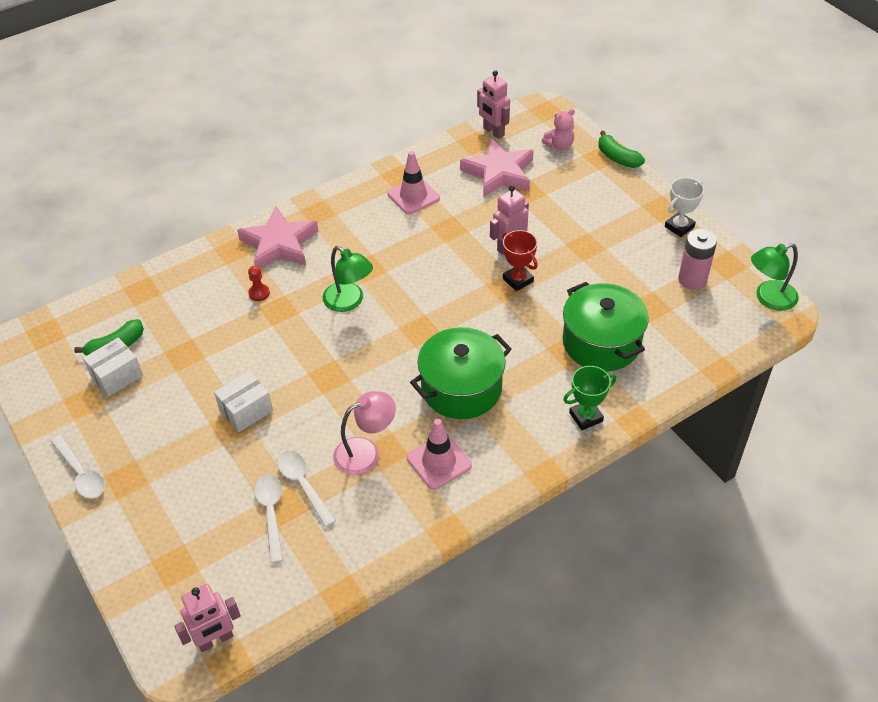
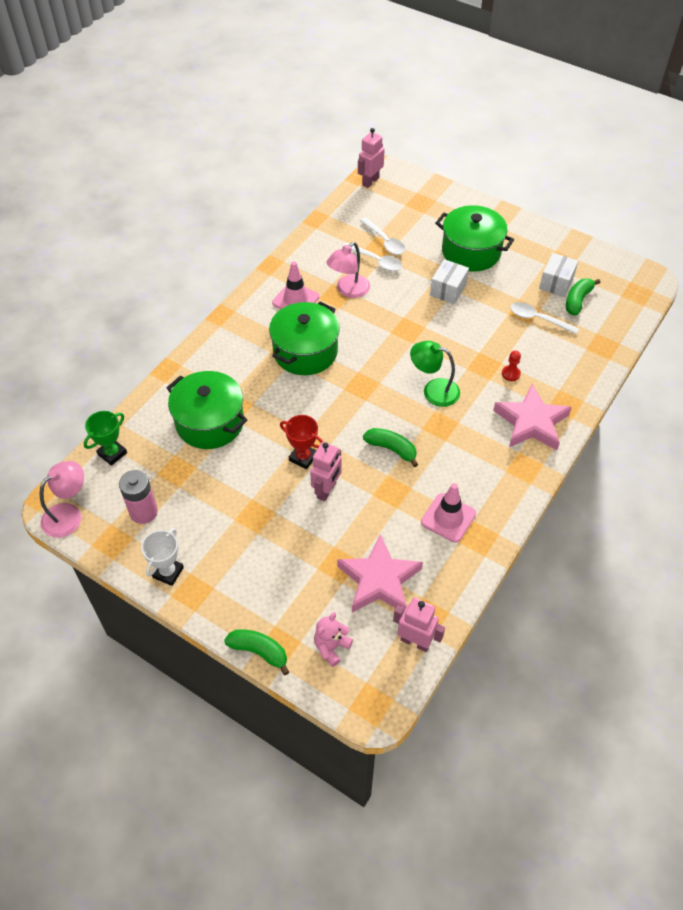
camera: 155 degrees right, 5 degrees up
white spoon [50,435,105,499] -> white spoon moved to [510,302,579,334]
green trophy [563,366,616,430] -> green trophy moved to [84,411,127,466]
green lamp [751,243,799,311] -> pink lamp [40,461,84,538]
none -> green banana [363,428,418,467]
none -> green pot [435,205,514,272]

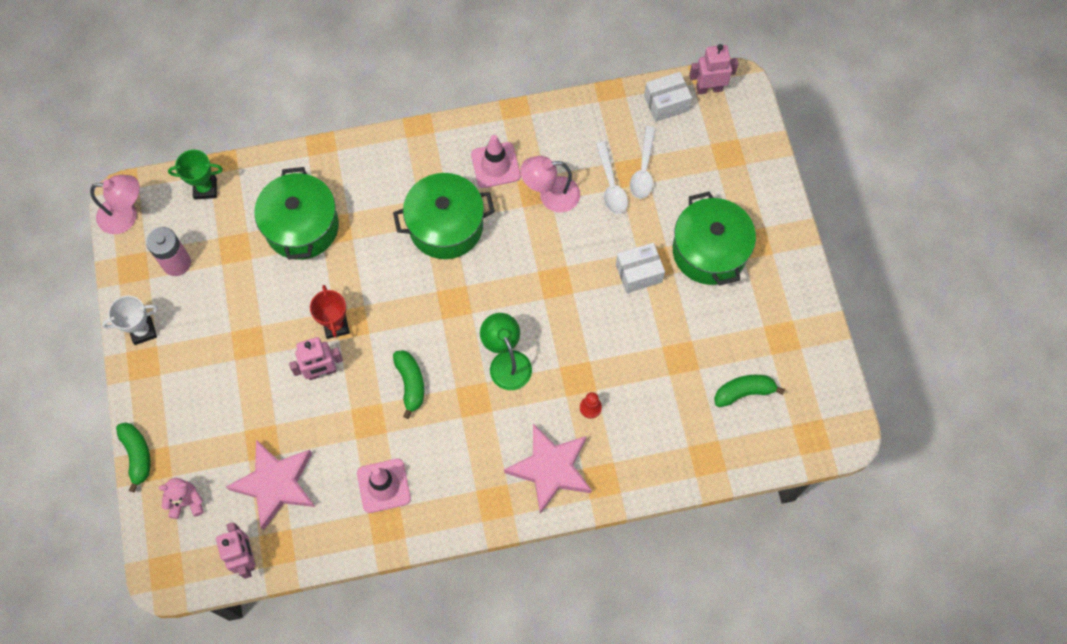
camera: 45 degrees right, 15 degrees up
white spoon [510,302,579,334] -> none
white box [539,253,578,297] -> white box moved to [644,72,692,122]

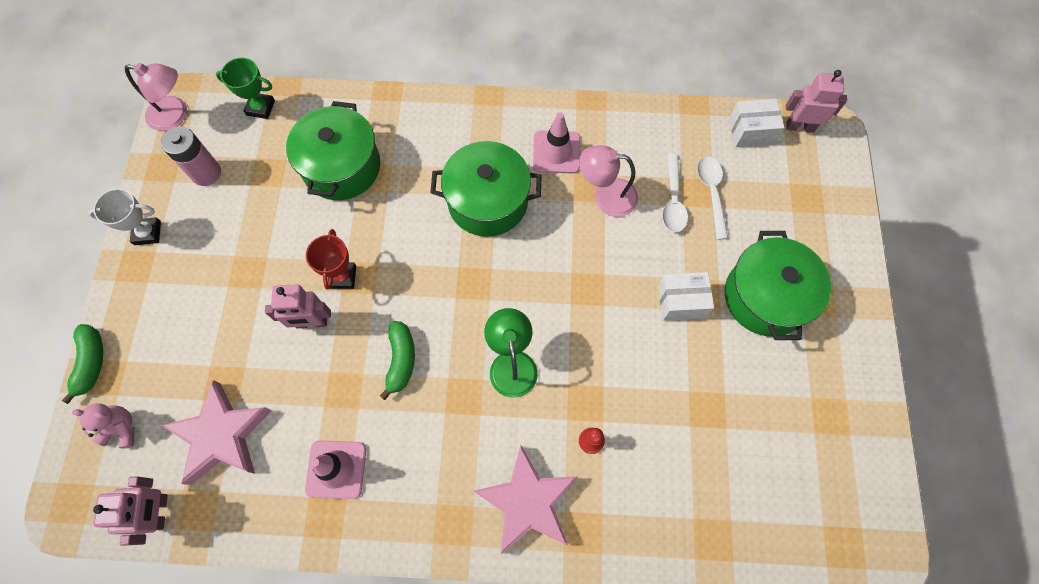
camera: 15 degrees right, 0 degrees up
white spoon [630,126,656,199] -> white spoon turned 150 degrees clockwise [697,156,728,240]
green banana [714,375,785,407] -> none

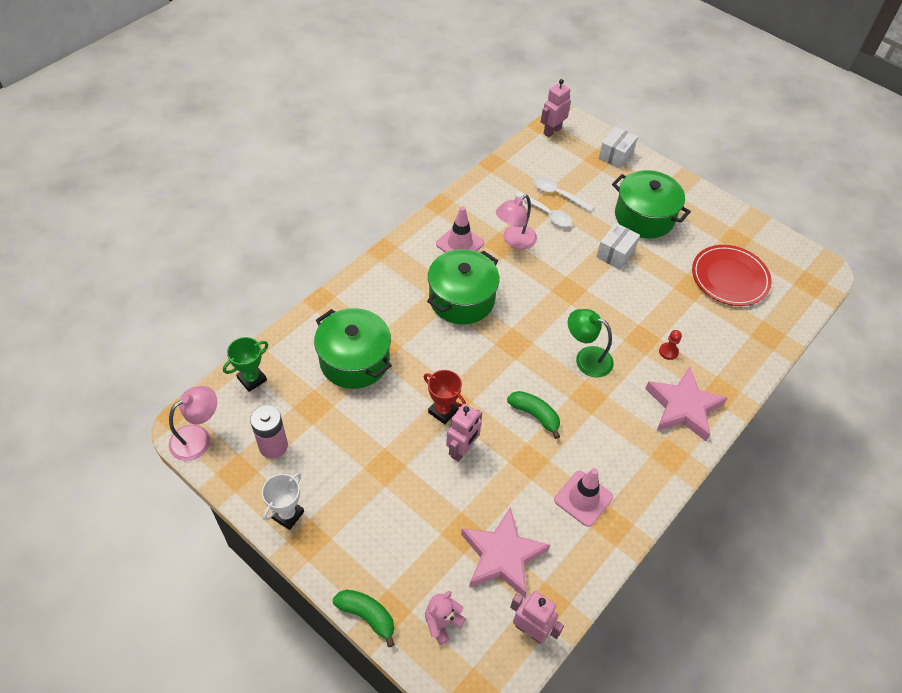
camera: 55 degrees left, 15 degrees down
white box [729,99,785,147] -> white box moved to [598,127,638,169]
none -> red plate [692,245,772,306]

